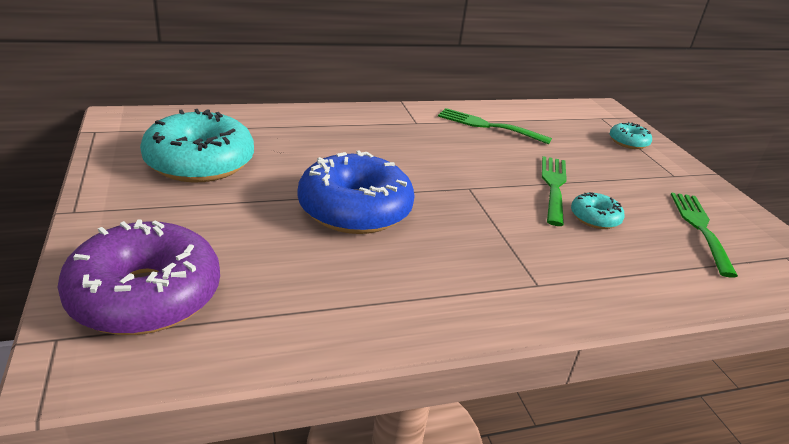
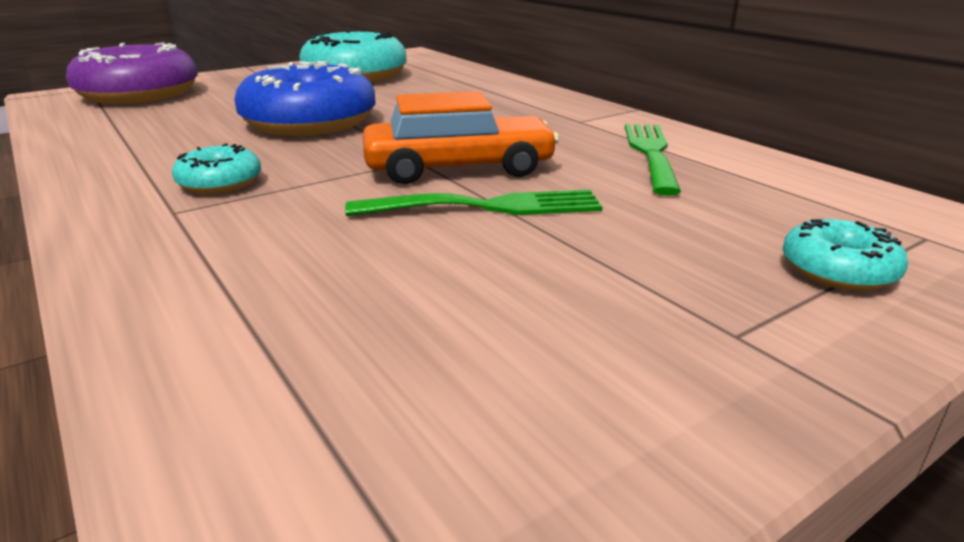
camera: 75 degrees right, 5 degrees down
turquoise donut [571,192,625,229] -> turquoise donut moved to [172,143,261,194]
green fork [671,193,738,278] -> none
none -> orange car [363,91,559,184]

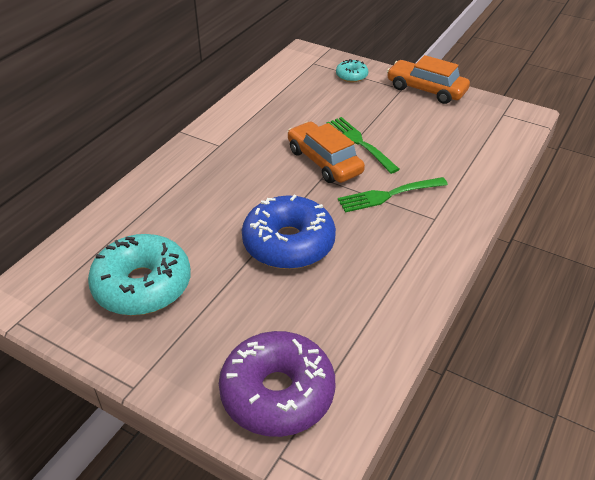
camera: 115 degrees left, 15 degrees up
turquoise donut [172,143,261,194] -> none
green fork [625,124,681,196] -> green fork moved to [338,177,448,213]
none -> orange car [387,55,470,104]

